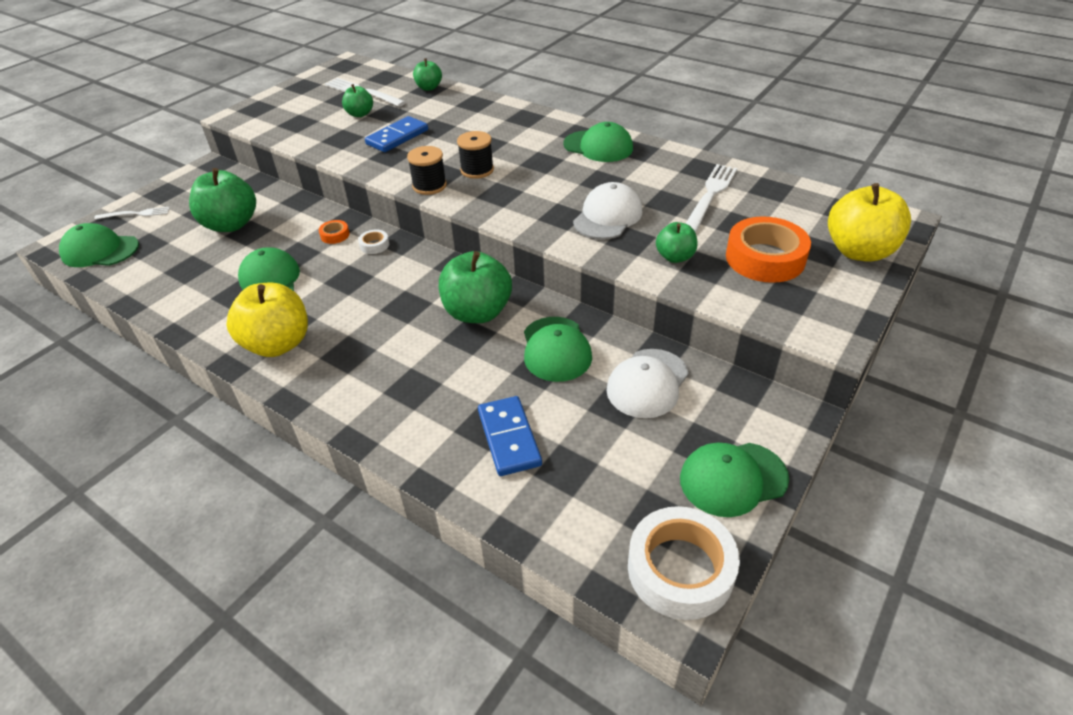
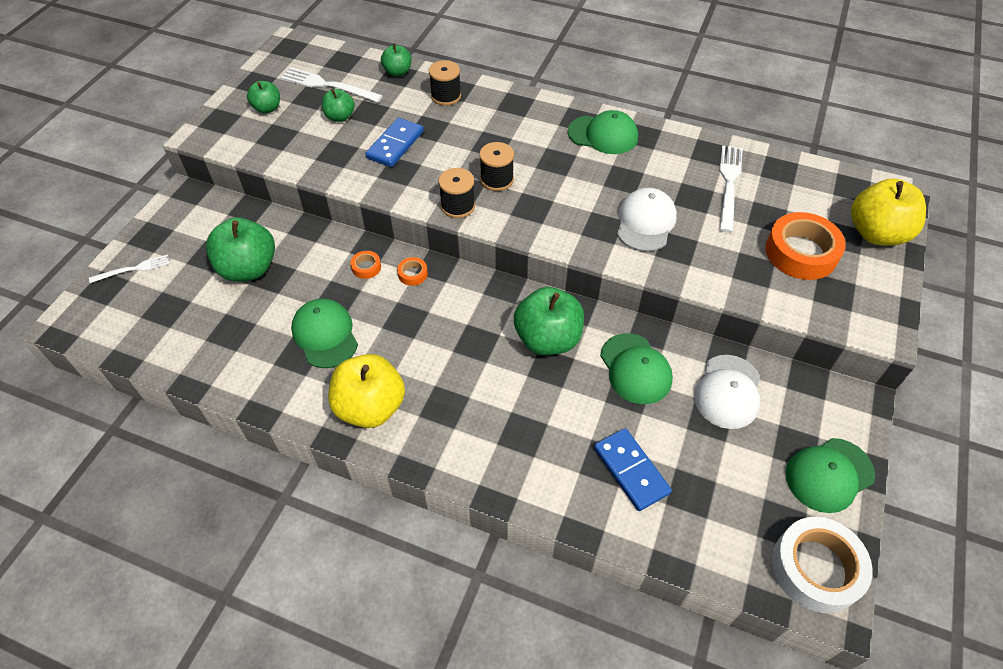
camera: 15 degrees left, 10 degrees up
green cap [59,223,139,267] -> none
white tape [358,229,389,254] -> orange tape [397,257,428,286]
green apple [656,222,698,263] -> green apple moved to [247,81,280,113]
none -> black spool [429,60,461,106]

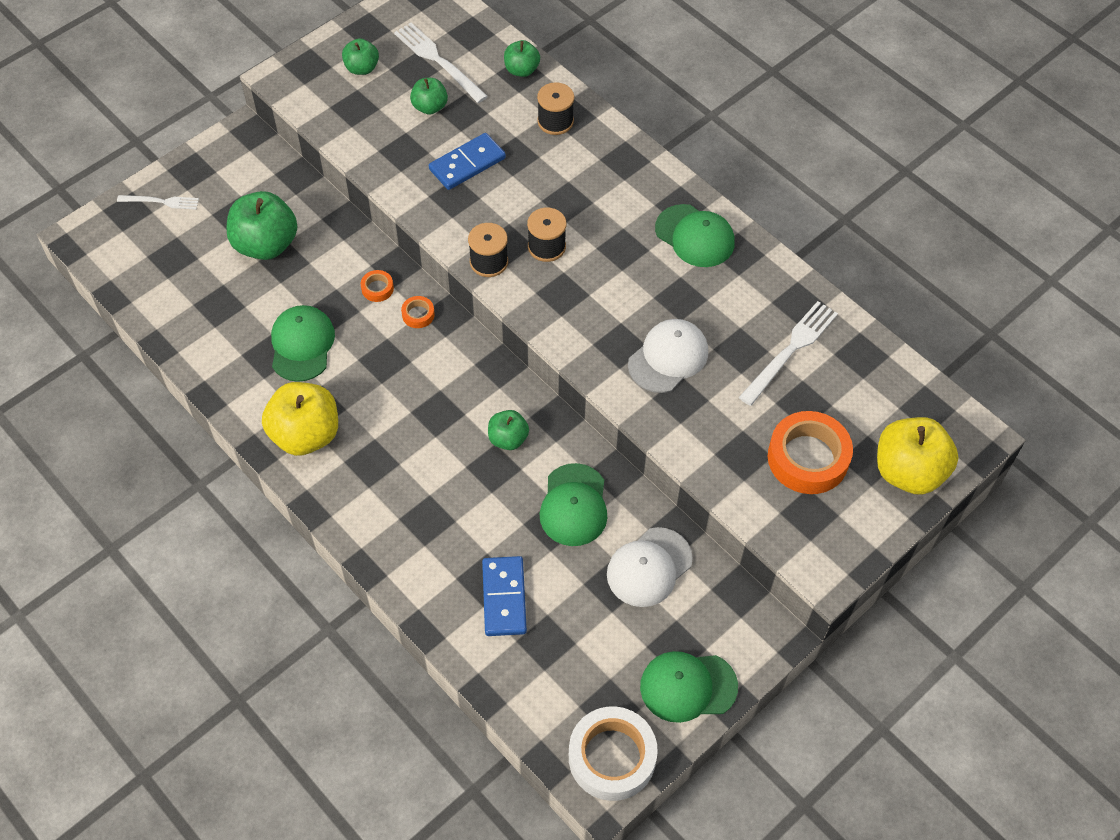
camera: 25 degrees right, 5 degrees up
green apple [514,287,584,355] -> green apple [488,410,529,450], size x0.55

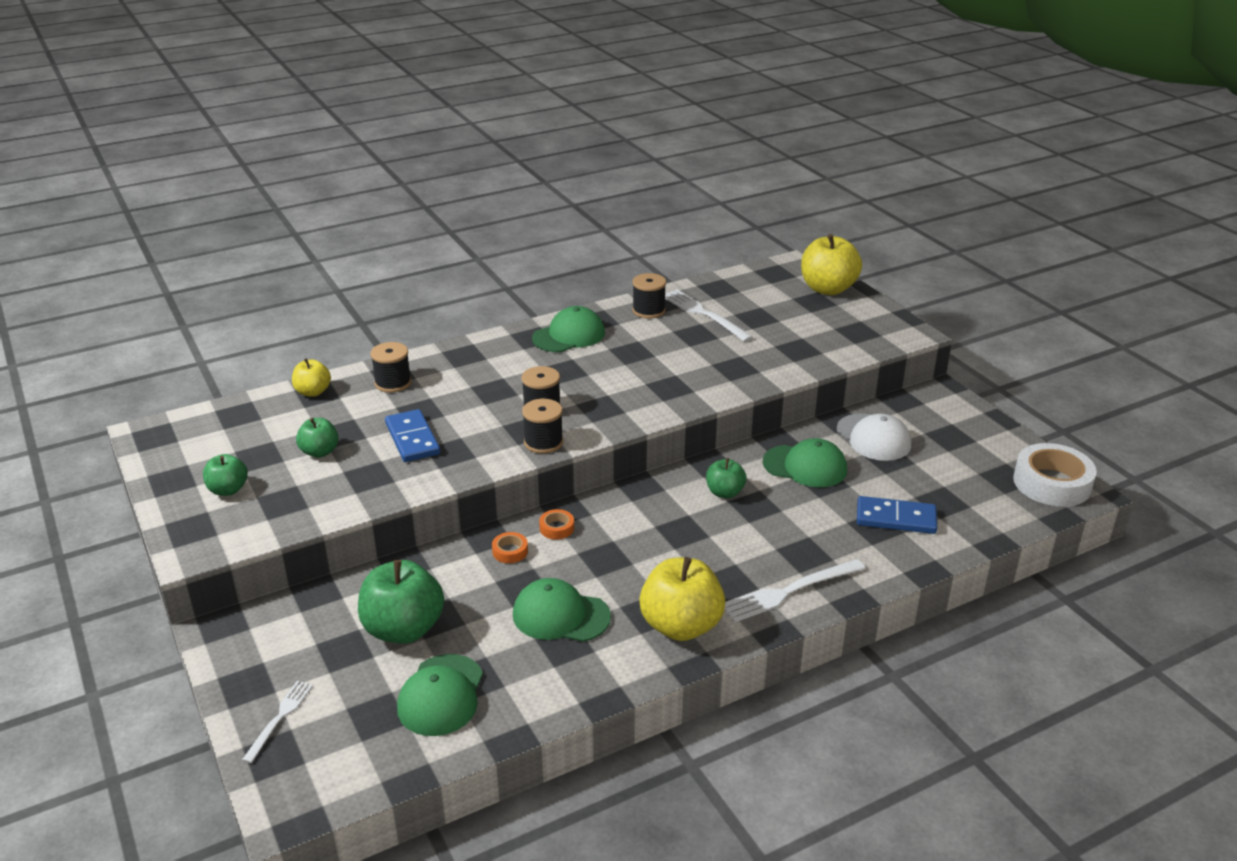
camera: 75 degrees left, 25 degrees down
white fork [394,23,488,103] -> white fork moved to [724,559,866,623]
green apple [504,40,540,77] -> yellow apple [292,358,331,397]
white cap [628,319,708,393] -> none
green cap [640,651,738,723] -> green cap moved to [397,654,483,736]
orange tape [768,411,853,494] -> none
none -> black spool [632,273,666,319]

